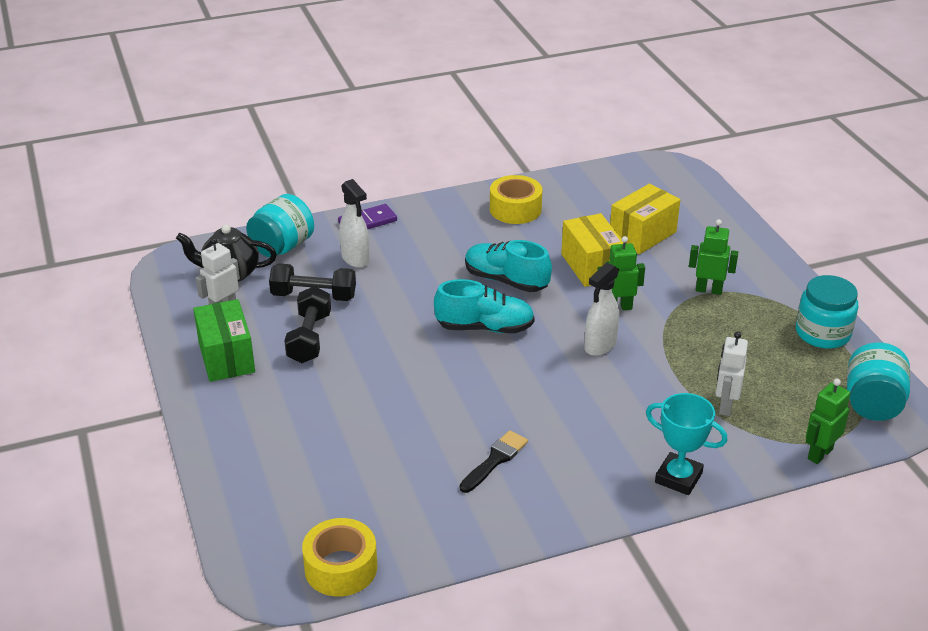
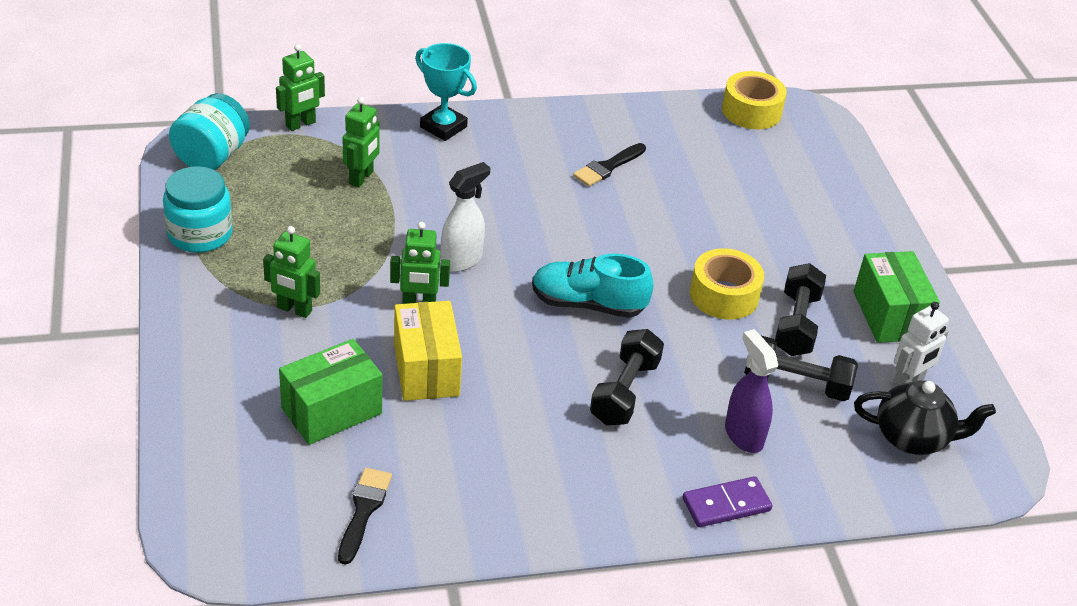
camera: 175 degrees left, 5 degrees up
turquoise jar [246,194,314,257] -> none
white spray bottle [339,179,370,268] -> purple spray bottle [725,329,778,453]
turquoise shoe [465,240,552,292] -> none
yellow tape [490,175,542,224] -> yellow tape moved to [690,248,764,320]
yellow box [610,184,680,254] -> green box [279,339,382,445]
white robot [716,332,748,416] -> green robot [343,97,380,187]
none -> black brush [338,468,392,565]
none -> black dumbbell [590,329,664,425]

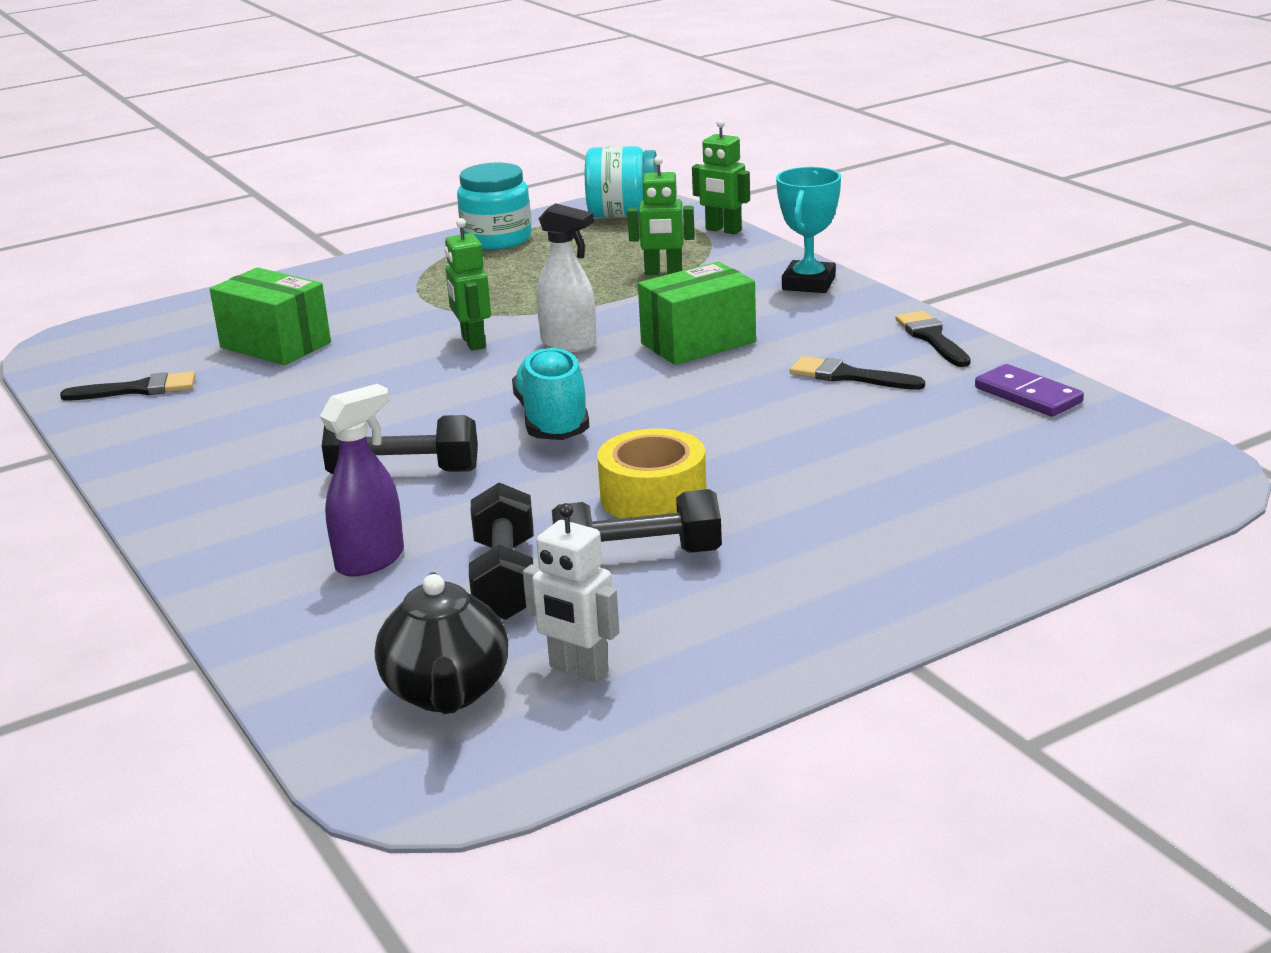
camera: 75 degrees right, 15 degrees down
green robot [263,226,320,318] -> none
yellow box [394,301,462,401] -> none
purple domino [683,476,772,527] -> purple domino moved to [975,364,1084,416]
yellow tape [722,71,787,129] -> none
green box [854,251,940,343] -> green box moved to [638,262,756,365]
none -> black brush [896,311,971,367]

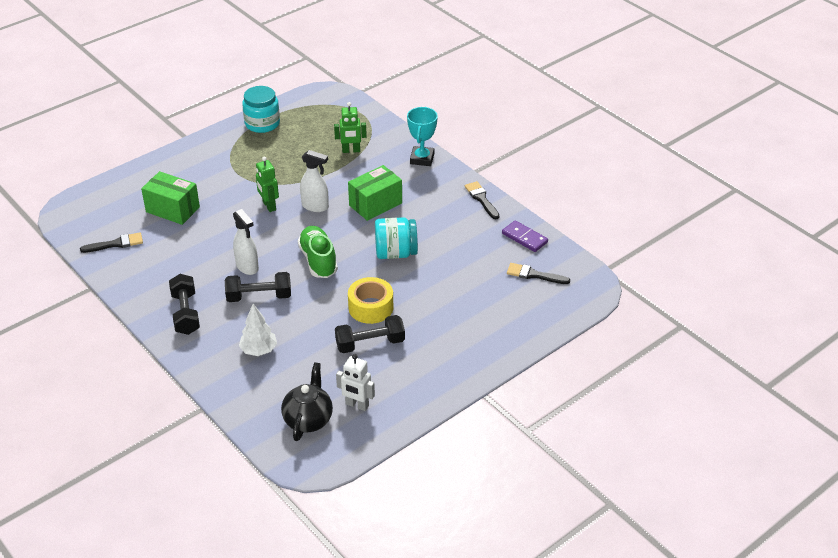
camera: 10 degrees left, 15 degrees up
purple spray bottle [320,384,404,576] -> white tree [239,304,277,356]
black teapot [375,572,508,714] -> black teapot turned 150 degrees counterclockwise [281,362,333,441]
black dumbbell [469,482,534,620] -> black dumbbell moved to [169,274,200,335]
turquoise shoe [512,346,589,440] -> green shoe [298,226,338,278]
turquoise jar [585,146,657,218] -> turquoise jar moved to [375,217,418,259]
green robot [692,119,750,234] -> none
black brush [790,356,925,390] -> black brush moved to [507,263,570,284]
none -> white spray bottle [233,209,259,275]

